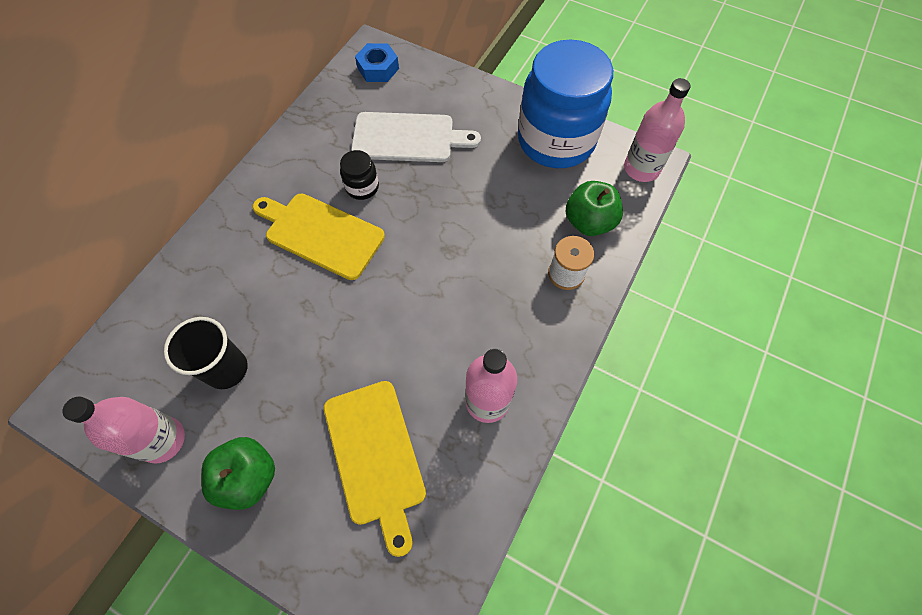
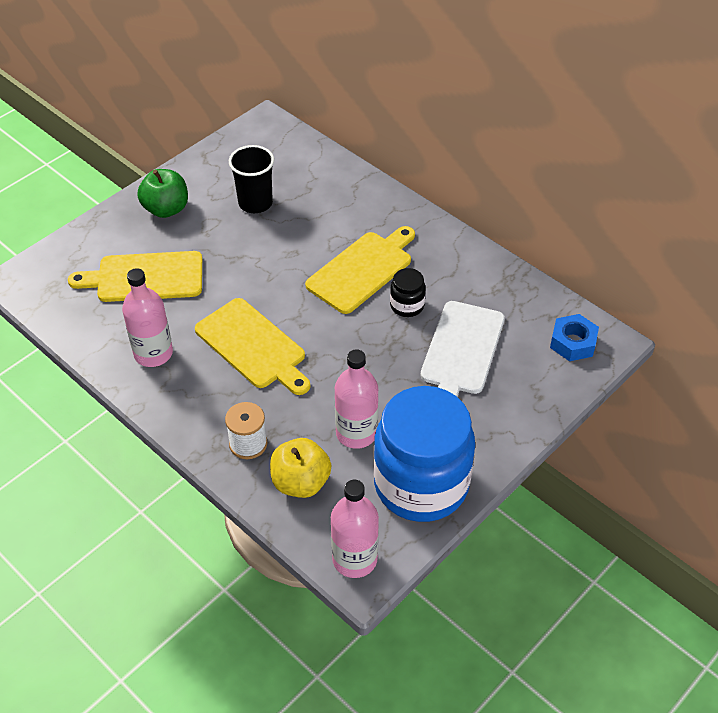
camera: 105 degrees right, 15 degrees down
pink bottle [63,397,185,464] -> pink bottle moved to [335,349,378,449]
green apple [566,181,623,236] -> yellow apple [270,438,331,498]
none -> yellow cutting board [195,298,310,395]

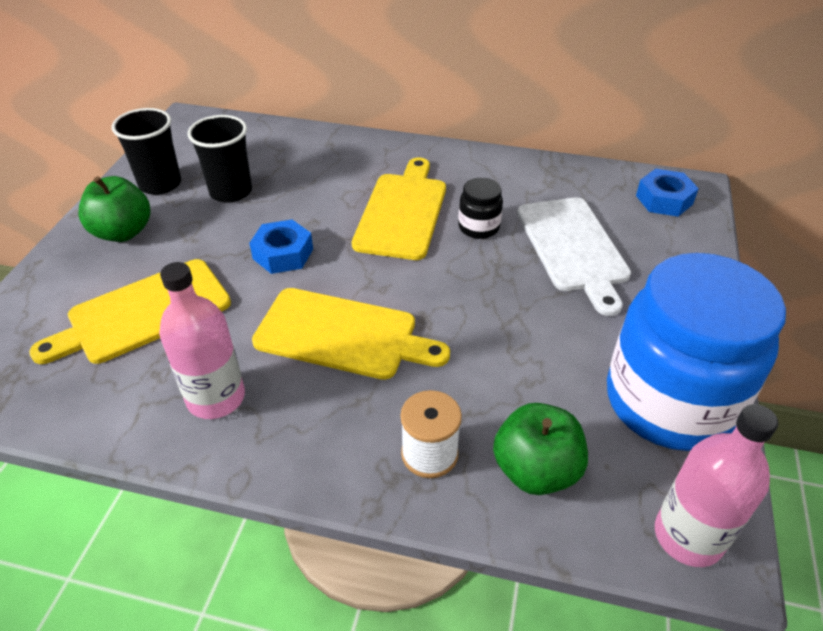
camera: 30 degrees left, 5 degrees down
yellow apple [270,438,331,498] -> green apple [493,403,588,495]
pink bottle [335,349,378,449] -> none
none -> black cup [112,108,181,195]
none -> blue nut [249,220,313,274]

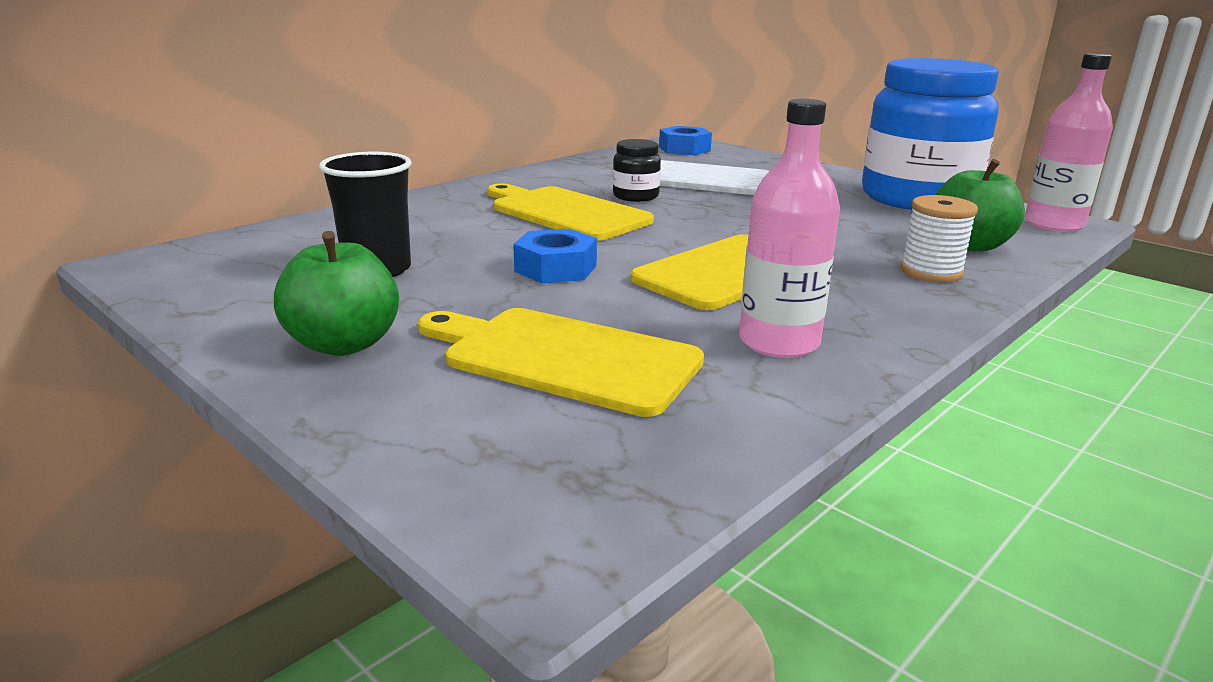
camera: 60 degrees left, 20 degrees down
yellow cutting board [29,259,231,364] -> yellow cutting board turned 120 degrees clockwise [418,308,704,417]
black cup [112,108,181,195] -> none

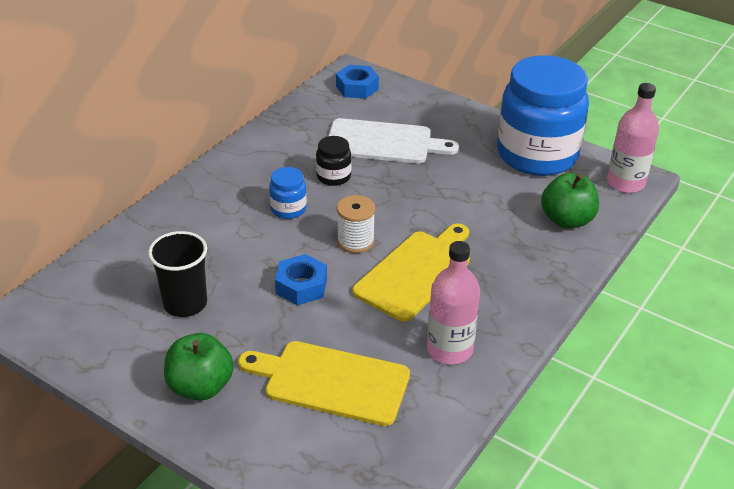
camera: 10 degrees left, 15 degrees up
yellow cutting board [487,183,654,241] -> blue jar [269,167,307,219]
white spool [901,195,978,282] -> white spool moved to [337,195,375,253]

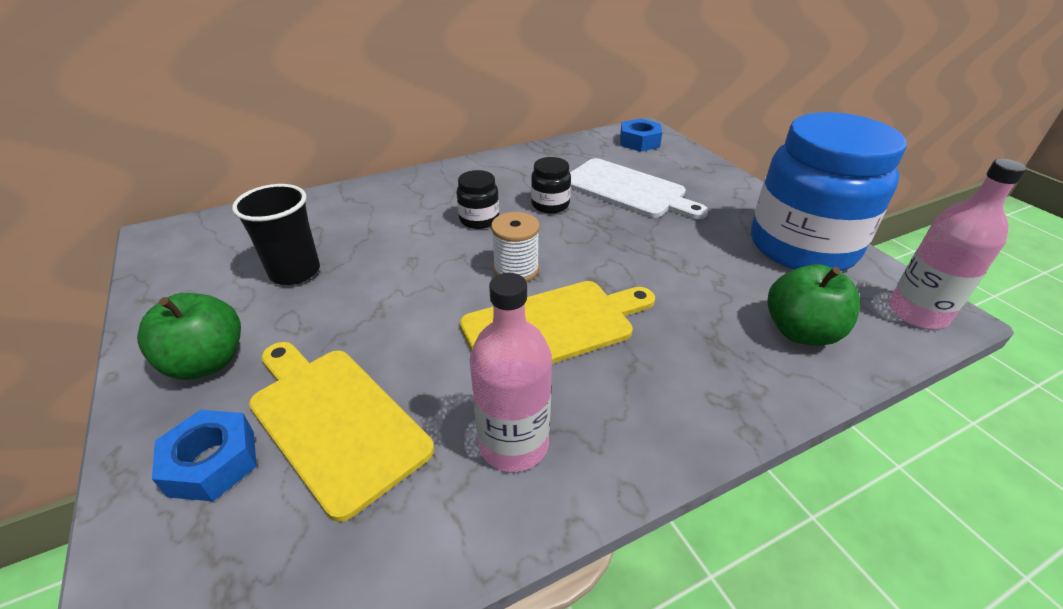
camera: 30 degrees right, 0 degrees up
blue jar [269,167,307,219] -> black jar [456,170,499,229]
blue nut [275,254,327,305] -> blue nut moved to [152,410,257,501]

